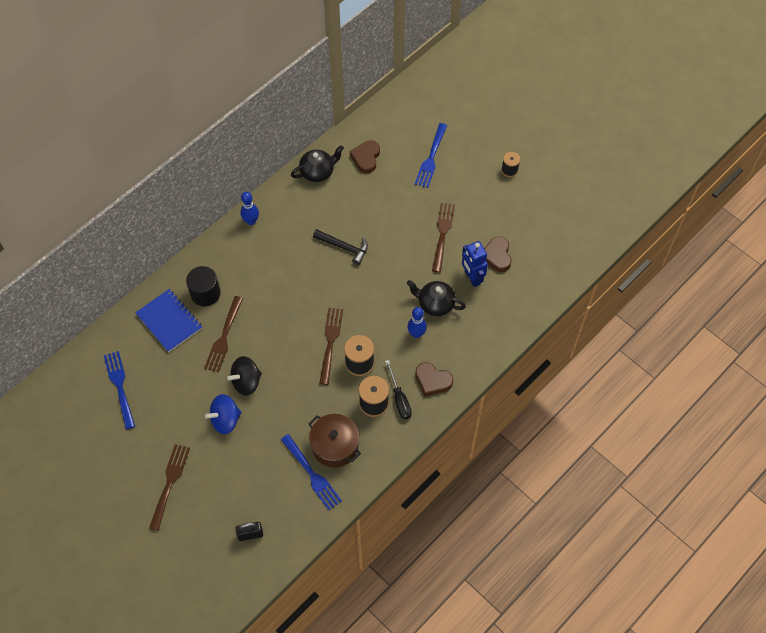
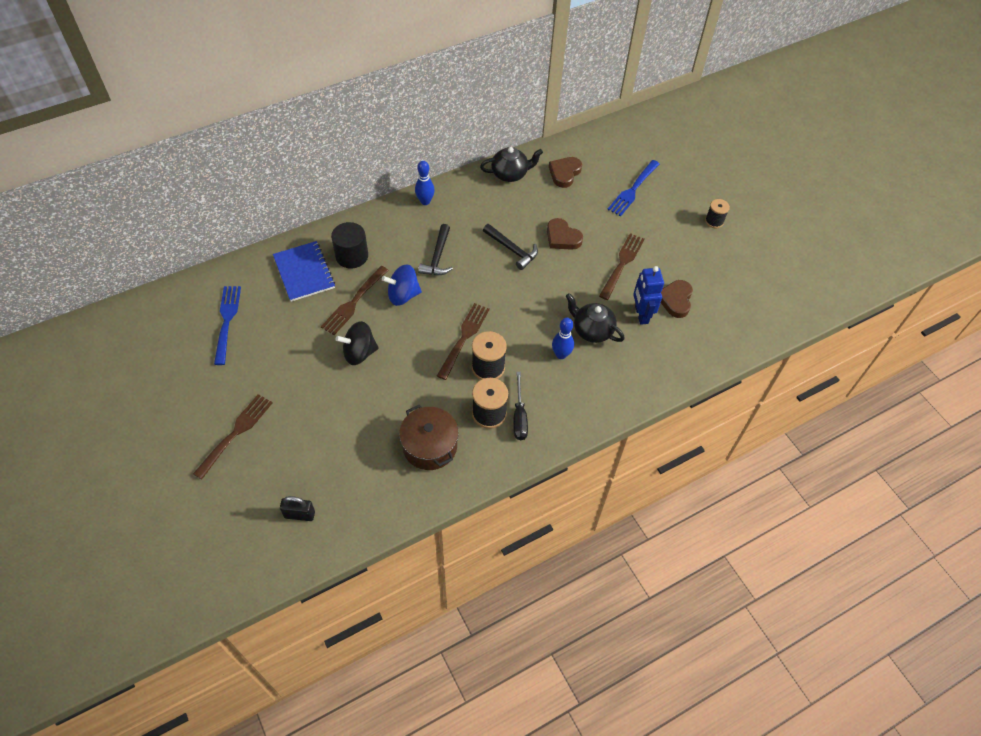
camera: 15 degrees right, 5 degrees down
blue spinning top [205,394,242,434] -> blue spinning top moved to [382,264,422,306]
blue fork [281,434,342,510] -> none
brown heart [416,362,453,396] -> brown heart moved to [547,218,583,250]
none -> black hammer [418,224,453,275]

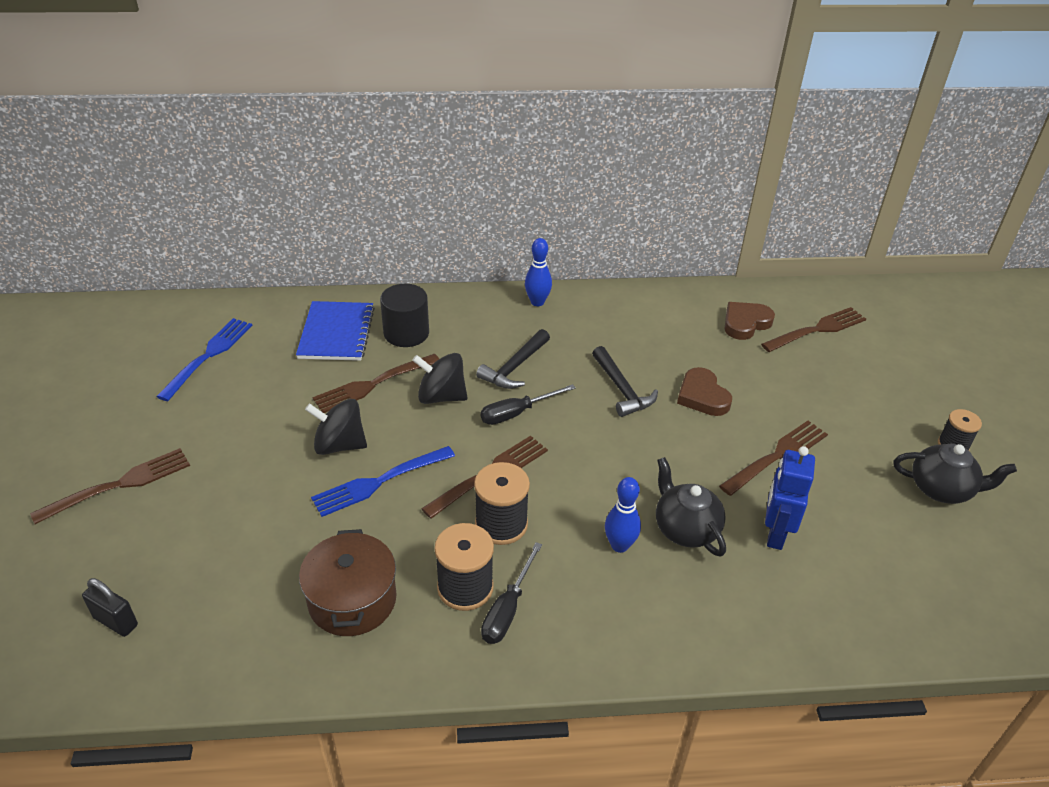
camera: 25 degrees right, 15 degrees down
blue spinning top [382,264,422,306] -> black spinning top [412,353,468,404]
black teapot [480,147,543,182] -> black teapot moved to [893,444,1017,504]
blue fork [607,160,660,216] -> blue fork moved to [311,446,455,517]
brown heart [661,280,693,318] -> none
none -> black screwdriver [481,384,576,425]
none -> brown fork [761,307,866,352]

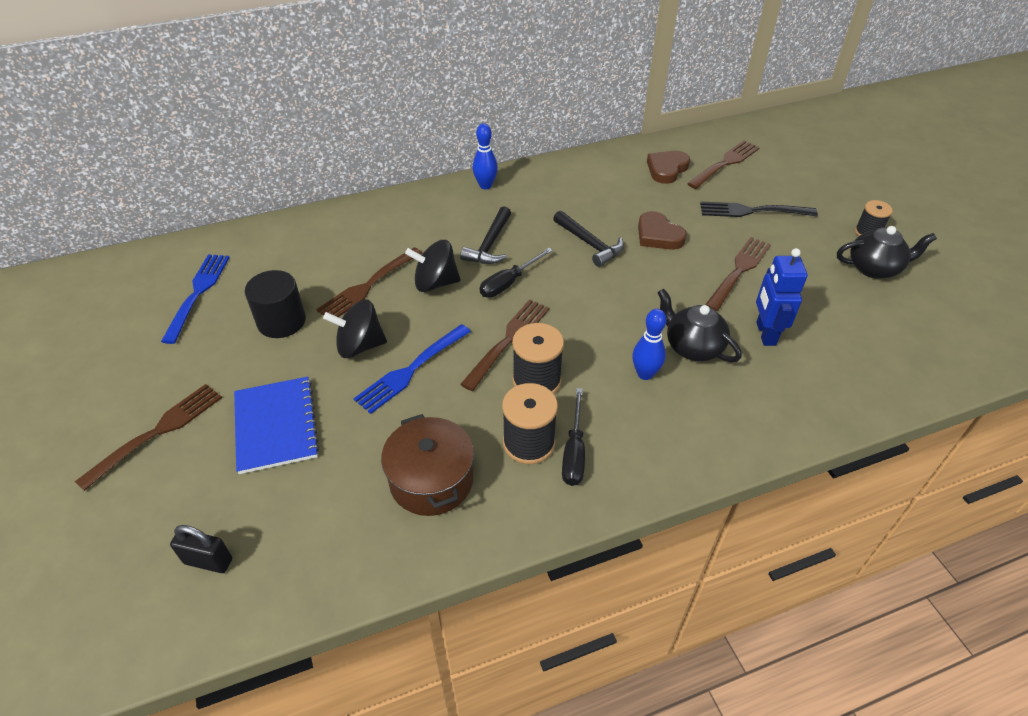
camera: 15 degrees left, 5 degrees up
blue notebook [296,301,375,361] -> blue notebook moved to [234,377,320,474]
black cylinder [380,284,429,347] -> black cylinder moved to [245,270,306,338]
none -> black fork [700,202,818,217]

